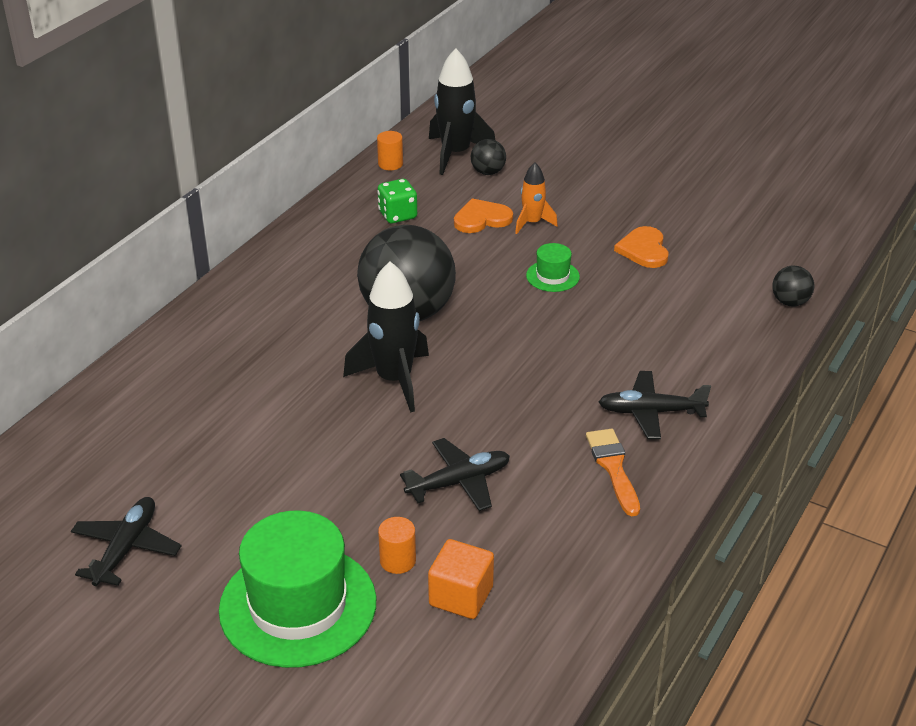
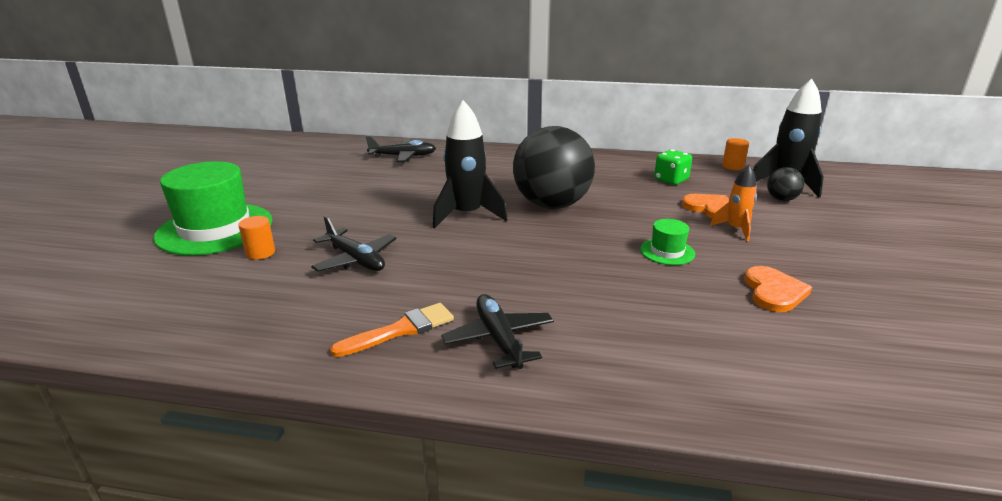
camera: 70 degrees right, 10 degrees down
black plane [71,497,182,586] -> black plane moved to [366,136,436,162]
orange cube [428,539,494,619] -> none
orange heart [614,226,669,268] -> orange heart turned 120 degrees clockwise [744,266,812,312]
black ball [772,265,814,307] -> none

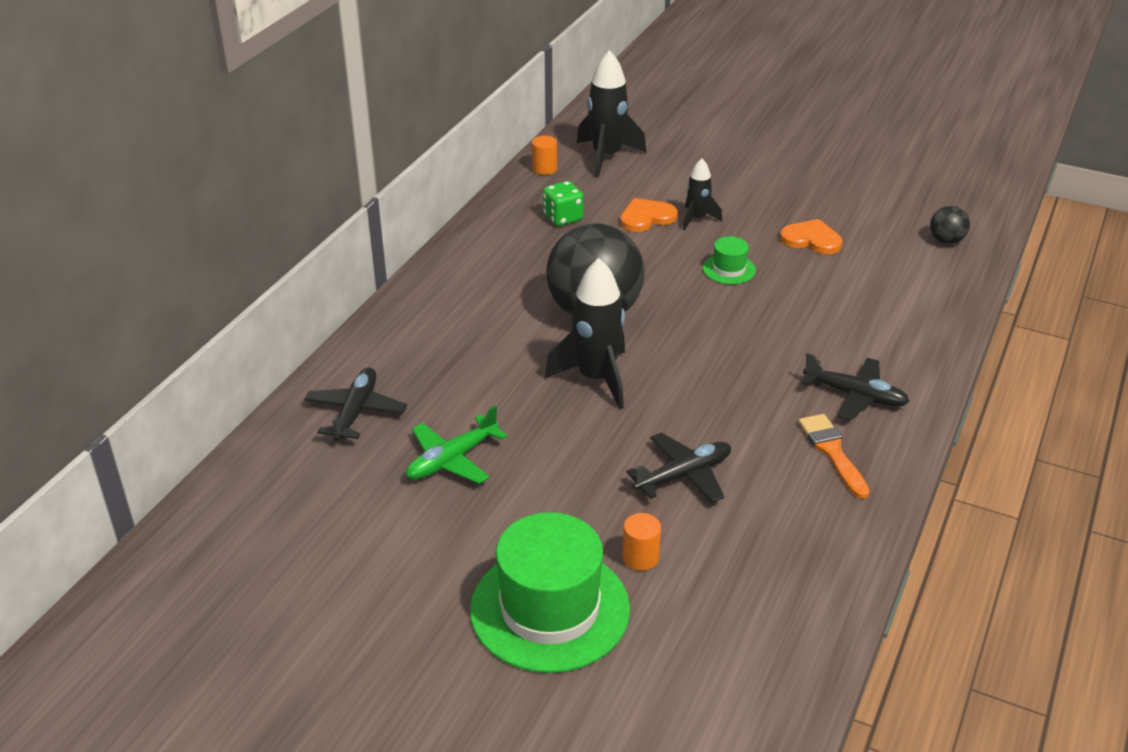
camera: 75 degrees left, 10 degrees up
black plane [441,294,554,369] -> black plane turned 150 degrees counterclockwise [801,352,910,420]
orange rocket [710,164,757,241] -> black rocket [683,158,722,230]
black ball [767,167,804,201] -> black ball moved to [930,206,970,244]
none -> green plane [406,405,507,484]

